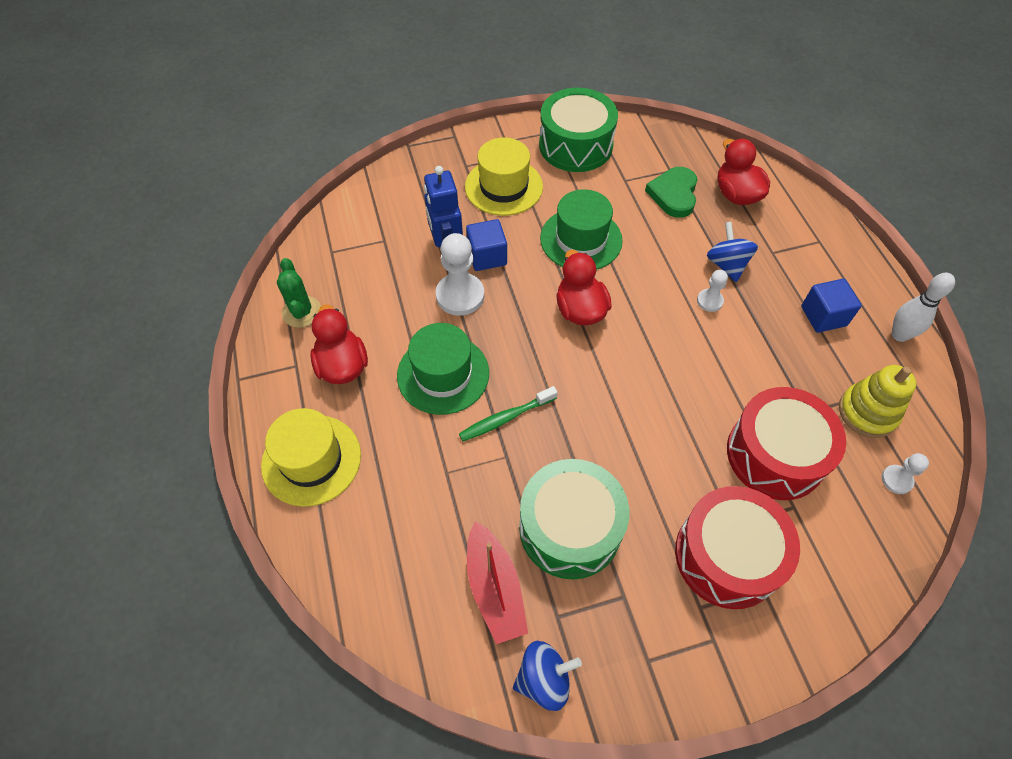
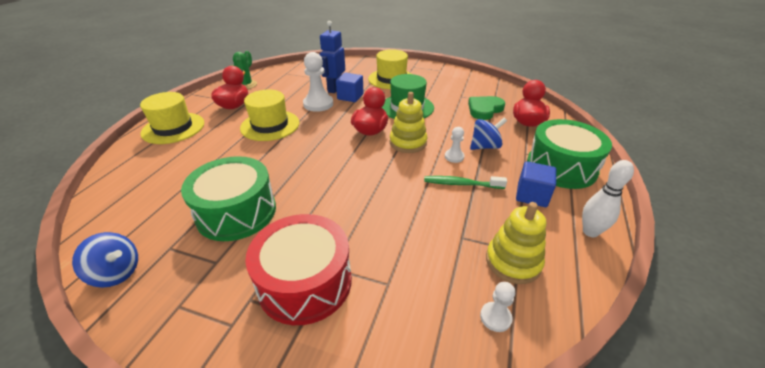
camera: 35 degrees right, 20 degrees down
green hat [397,323,489,415] -> yellow hat [240,90,299,141]
green toothbrush [459,386,558,441] -> green toothbrush moved to [424,176,507,189]
red boat [467,521,528,644] -> none
green drum [539,88,618,172] -> green drum moved to [527,119,612,189]
blue spinning top [707,222,758,282] -> blue spinning top turned 45 degrees clockwise [470,118,507,150]
red drum [727,387,846,500] -> none
none -> yellow stacking toy [390,92,428,153]

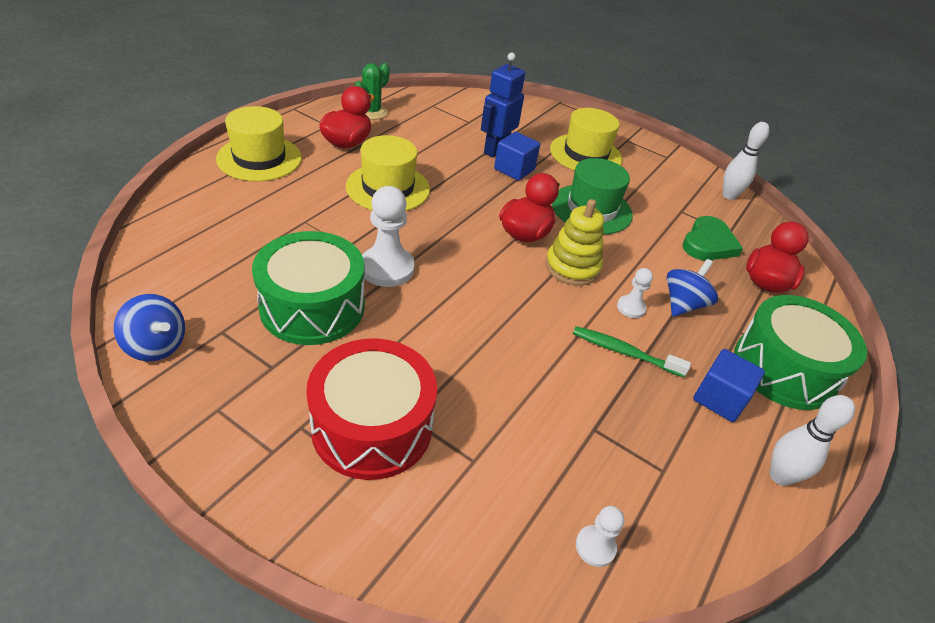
camera: 10 degrees right, 5 degrees up
white pawn [303,52,333,112] -> white pawn moved to [362,186,415,287]
green heart [468,96,505,120] -> green heart turned 150 degrees clockwise [682,216,743,260]
blue spinning top [470,118,507,150] -> blue spinning top turned 45 degrees counterclockwise [666,259,718,317]
yellow stacking toy [486,202,546,284] -> none
none -> white bowling pin [723,122,769,200]

